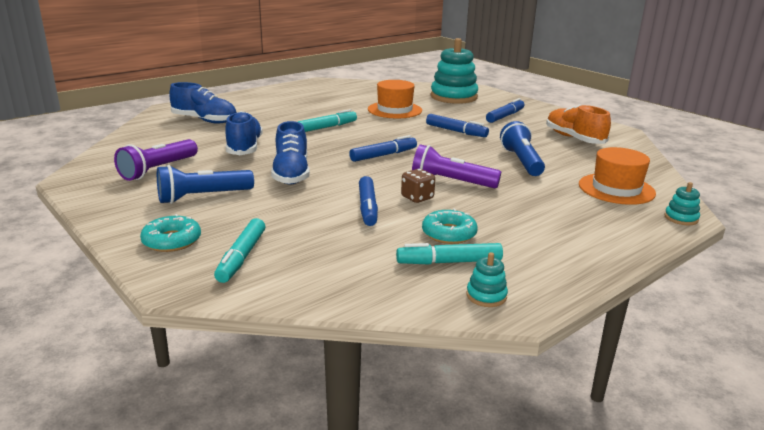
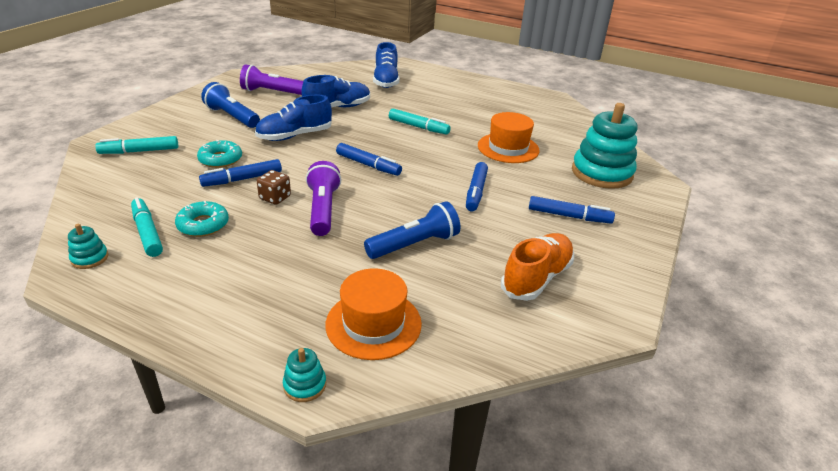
camera: 65 degrees right, 10 degrees up
turquoise donut [140,214,201,252] -> turquoise donut moved to [197,140,242,168]

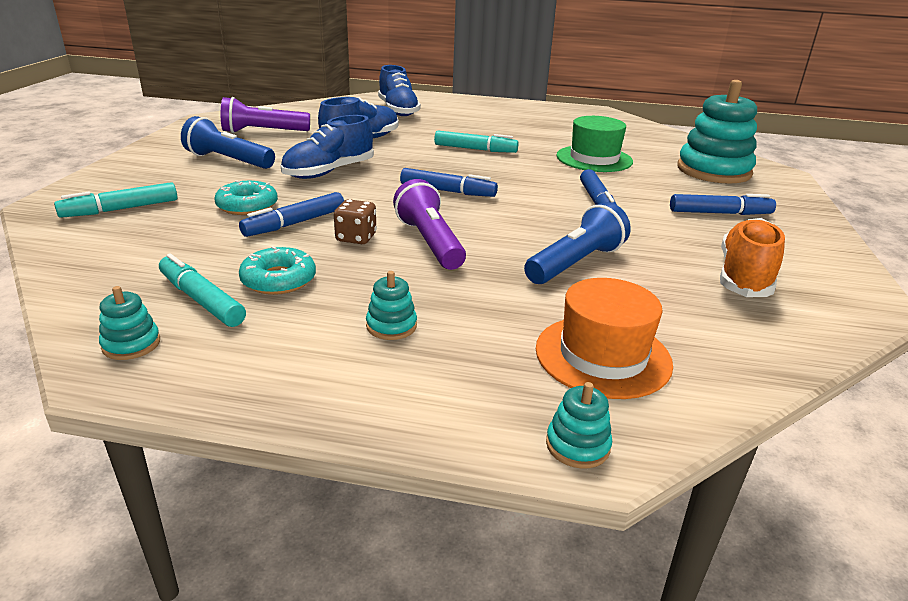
camera: 15 degrees left, 5 degrees down
orange hat [478,112,540,163] -> green hat [556,116,633,172]
none -> turquoise stacking toy [366,271,417,340]

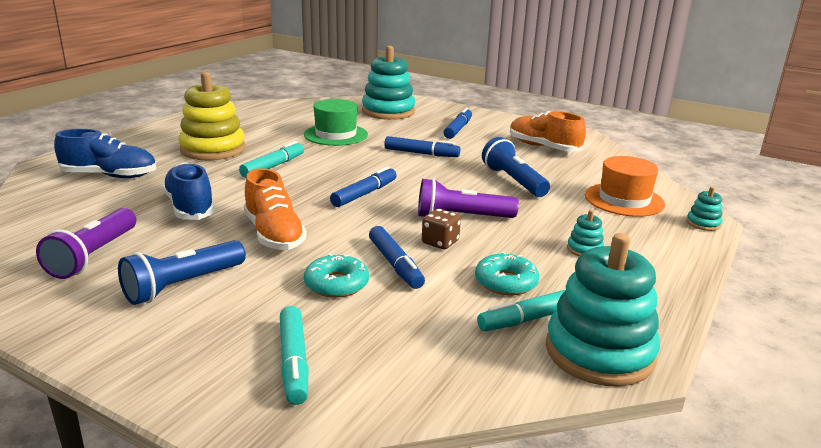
camera: 70 degrees left, 5 degrees down
turquoise stacking toy [99,286,160,360] -> turquoise stacking toy [546,233,660,387], size x2.35
blue shoe [281,115,374,179] -> orange shoe [244,168,307,250]
none -> yellow stacking toy [178,72,246,160]

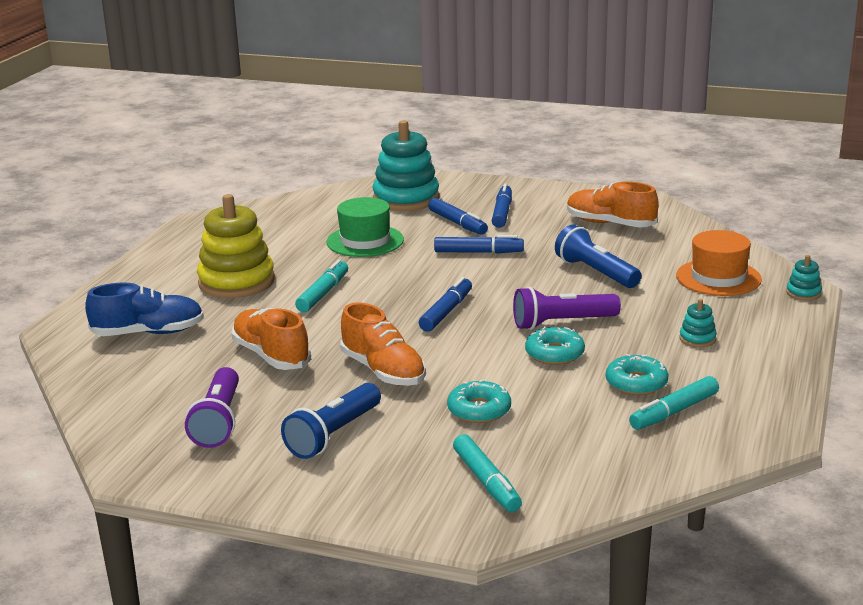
camera: 10 degrees left, 0 degrees up
blue shoe [162,162,215,220] -> orange shoe [232,308,311,370]
blue marker [369,226,425,289] -> blue marker moved to [428,198,488,235]
brown dice [422,209,461,249] -> turquoise donut [525,327,585,365]
turquoise stacking toy [546,233,660,387] -> none

